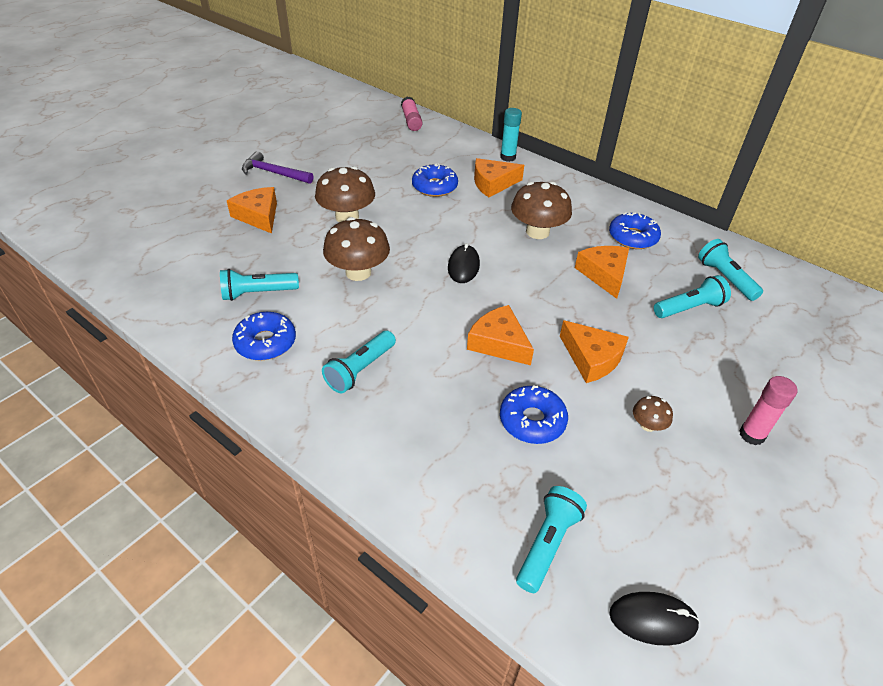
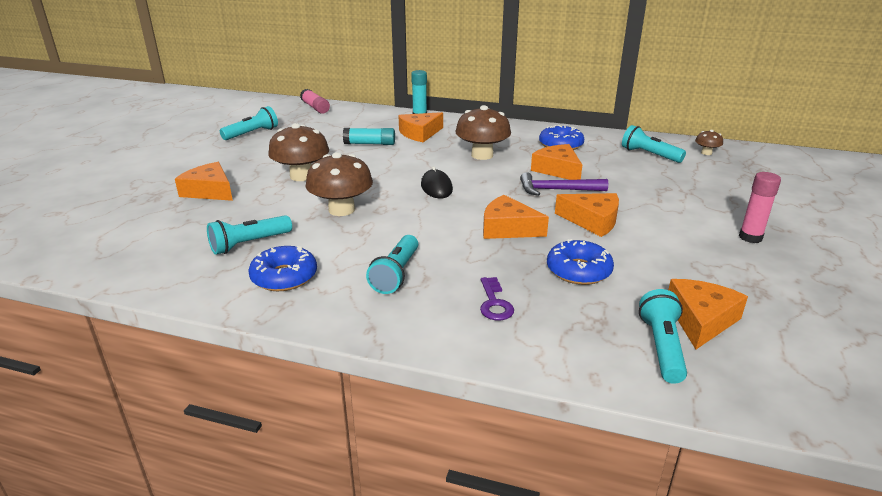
camera: 20 degrees left, 15 degrees down
purple hammer [242,151,313,184] -> purple hammer moved to [520,172,608,196]
blue donut [412,163,458,197] -> turquoise glue stick [343,128,395,145]
black mouse [609,592,700,646] -> none
brown mushroom [633,396,673,432] -> brown mushroom moved to [695,130,723,155]
turquoise flashlight [654,275,731,318] -> turquoise flashlight moved to [220,106,278,140]
none -> purple key [480,277,514,320]
none -> orange cheese [668,279,748,349]

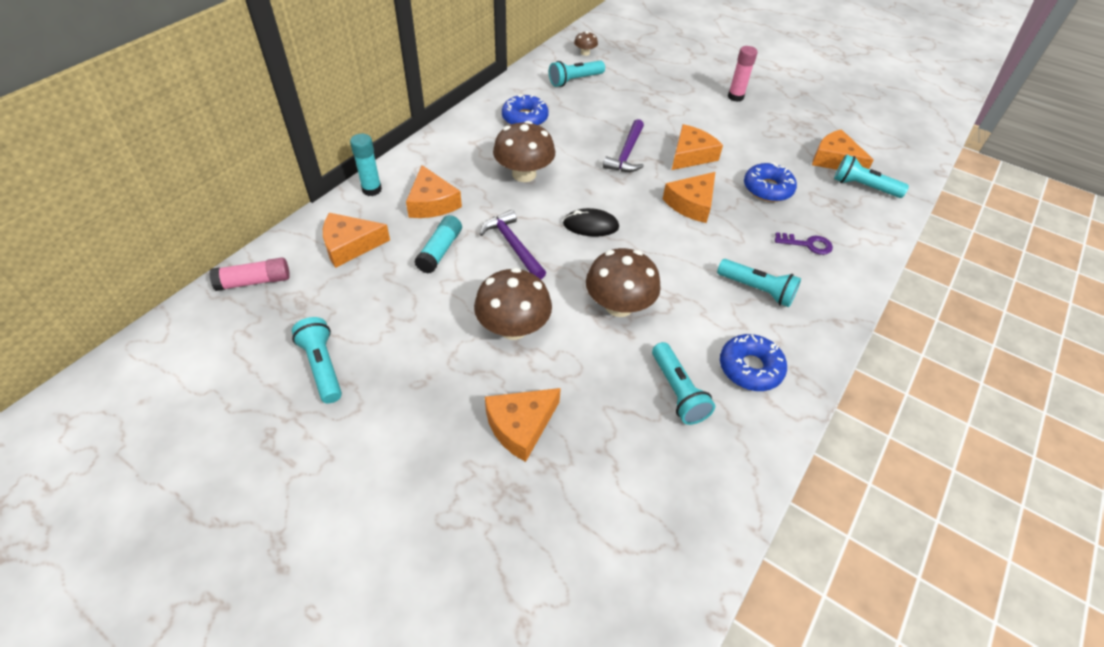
camera: 75 degrees left, 20 degrees up
orange cheese [531,144,582,180] -> orange cheese moved to [323,213,390,268]
none -> purple hammer [480,210,546,279]

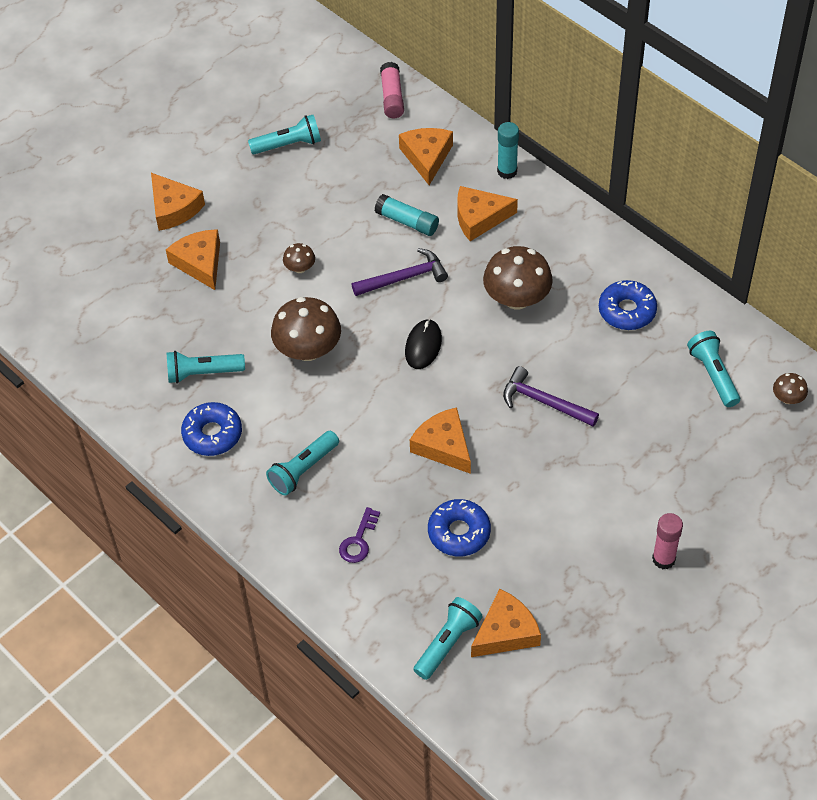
camera: 105 degrees right, 5 degrees up
brown mushroom [474,268,552,340] -> brown mushroom [283,243,315,273], size x0.48
orange cheese [672,124,723,170] -> orange cheese moved to [151,173,205,231]

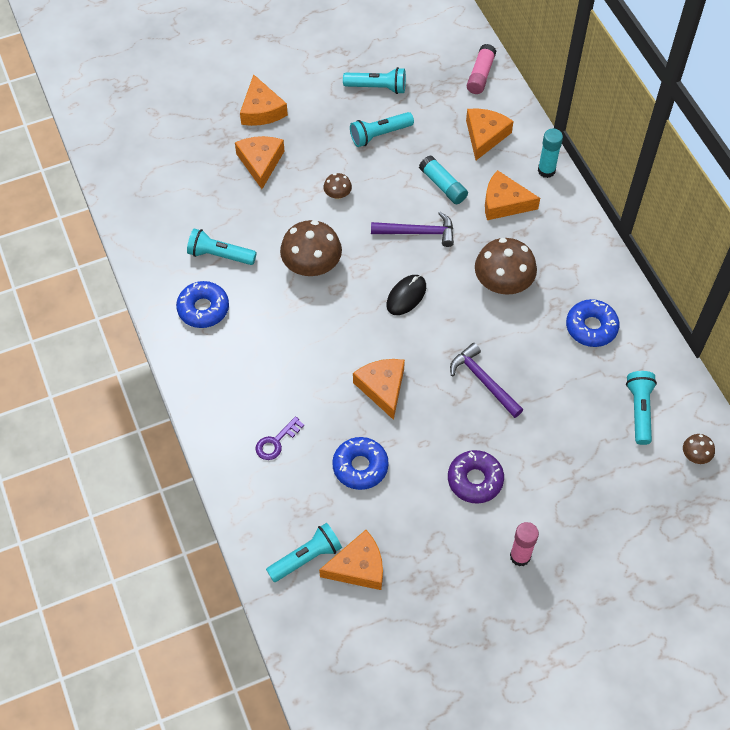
camera: 20 degrees right, 5 degrees up
turquoise flashlight [266,431,339,496] -> turquoise flashlight moved to [350,112,414,147]
none -> purple donut [448,450,504,503]

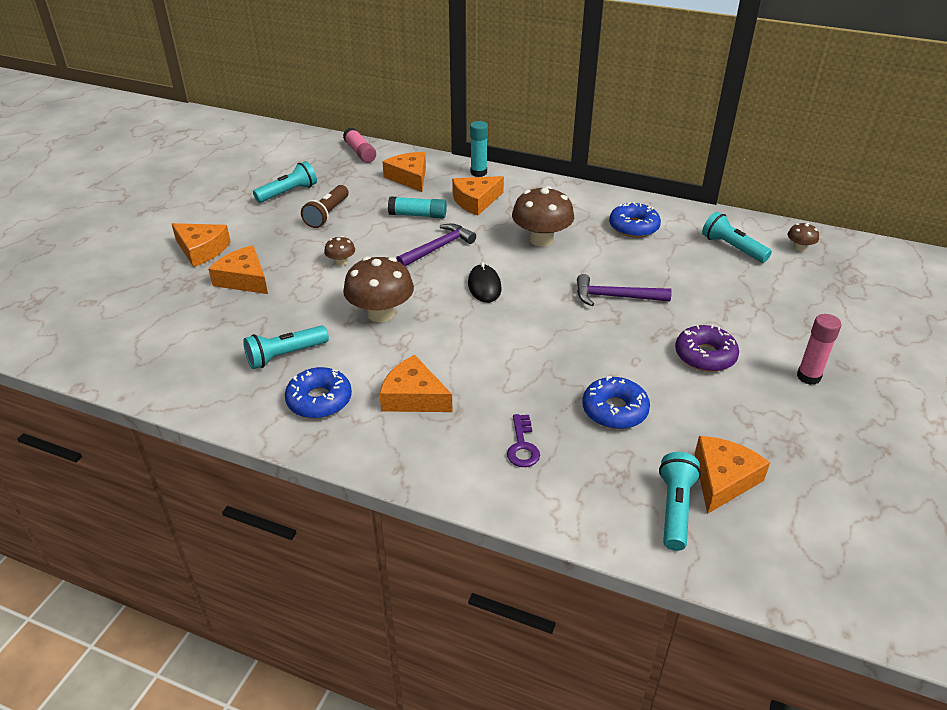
camera: 45 degrees left, 20 degrees down
turquoise flashlight [350,112,414,147] -> brown flashlight [301,185,349,228]
orange cheese [353,359,405,420] -> orange cheese moved to [379,355,453,412]

